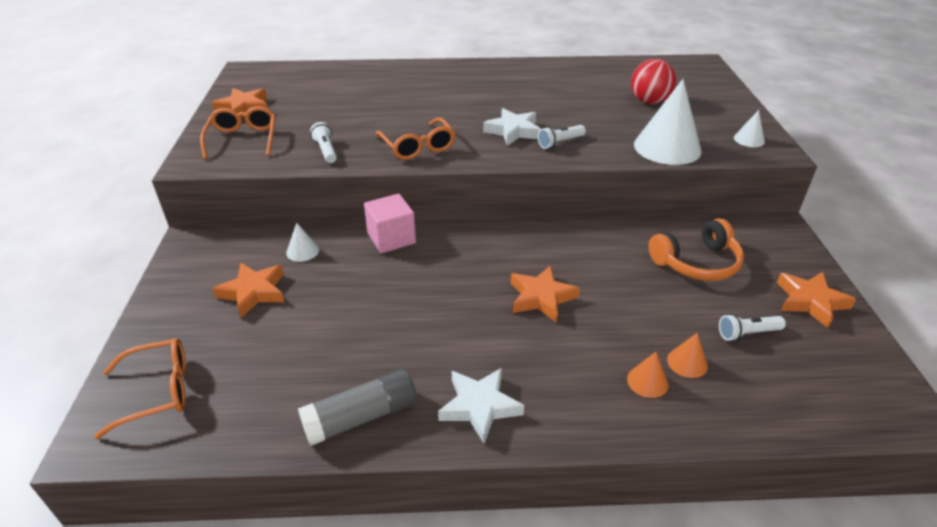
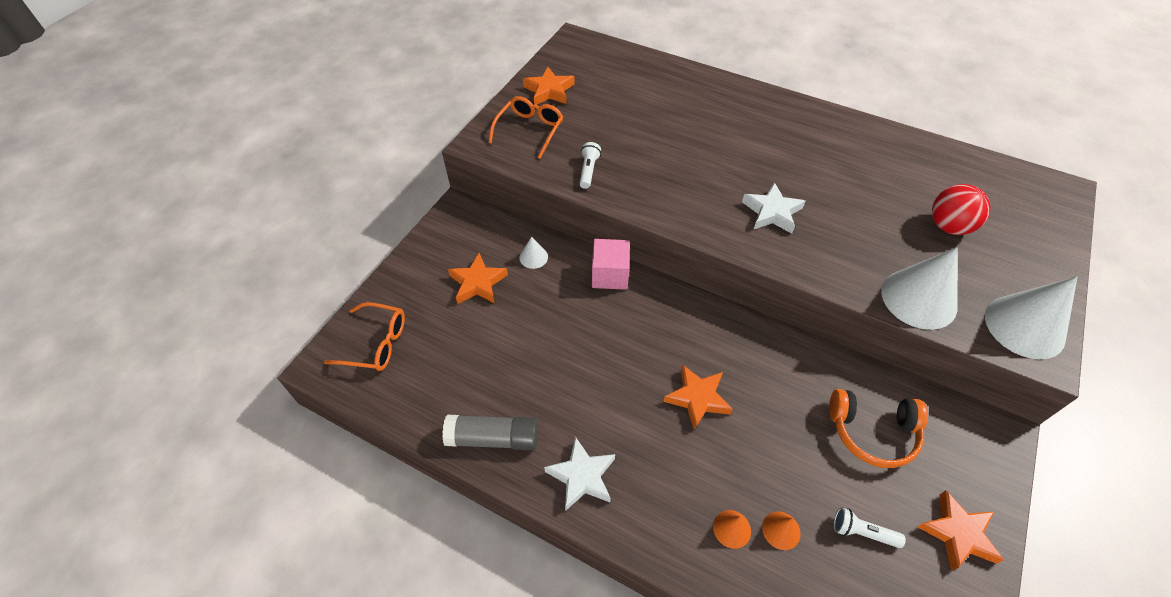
camera: 30 degrees right, 15 degrees up
orange glasses [376,118,455,160] -> none
white flashlight [538,125,586,149] -> none
white cone [734,110,765,147] -> white cone [985,277,1077,359], size x2.18

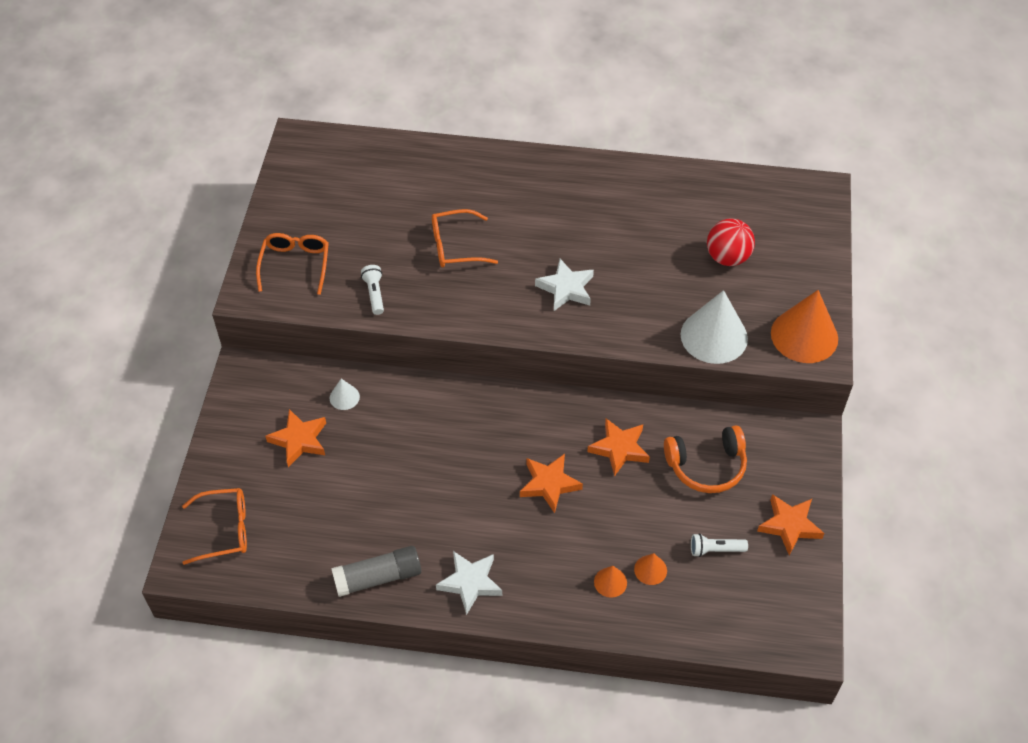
camera: 20 degrees left, 0 degrees up
orange star [523,67,575,105] -> orange star moved to [587,418,650,477]
pink cube [592,239,630,290] -> none
white cone [985,277,1077,359] -> orange cone [771,290,838,363]
none -> orange glasses [432,209,498,267]

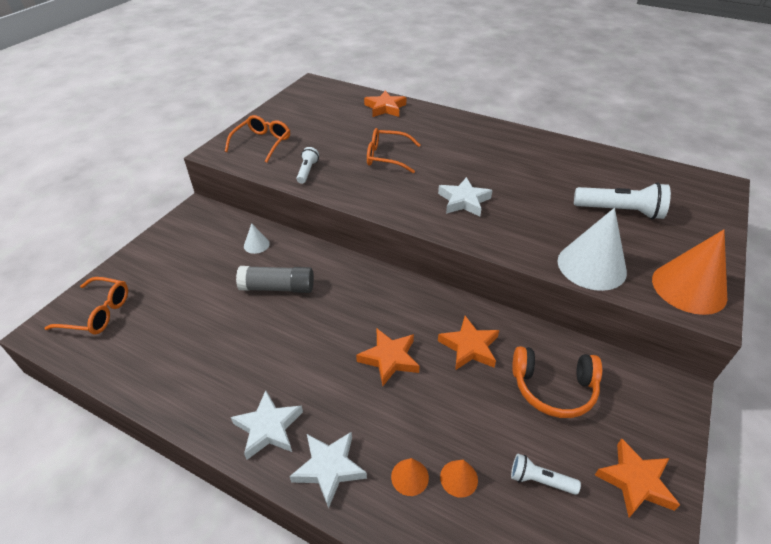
camera: 20 degrees right, 10 degrees down
orange star [265,409,326,467] -> orange star moved to [364,91,406,117]
grey glue stick [331,546,421,597] -> grey glue stick moved to [236,266,314,293]
red ball [707,219,755,266] -> white flashlight [574,183,671,220]
none -> white star [289,432,367,509]

